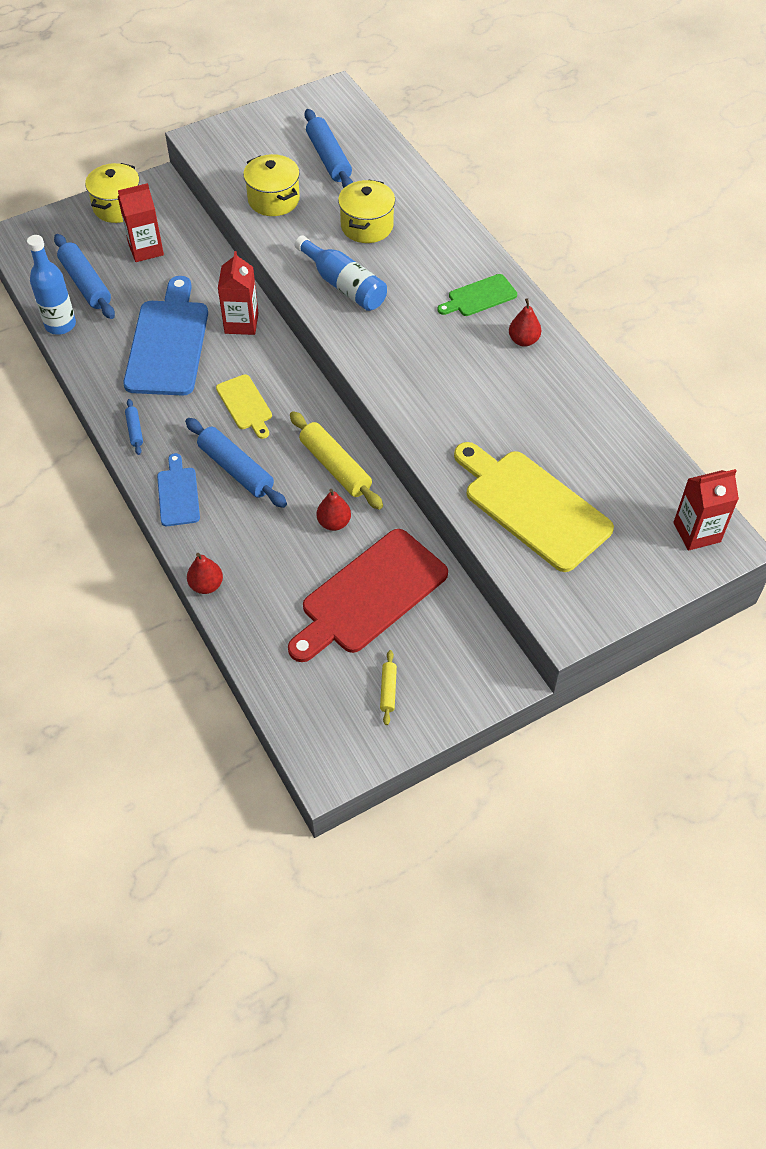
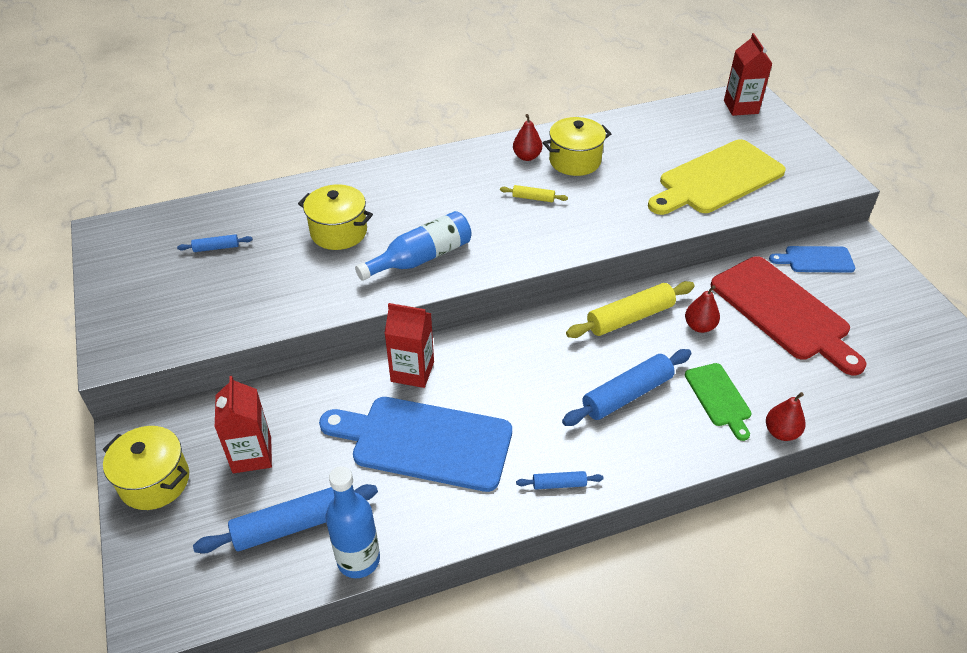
camera: 80 degrees left, 10 degrees down
blue cutting board [157,453,200,526] -> blue cutting board moved to [769,246,855,273]
yellow cutting board [216,374,272,439] -> none
yellow pot [243,154,300,216] -> yellow pot moved to [543,117,611,176]
blue rolling pin [304,109,353,188] -> blue rolling pin [177,234,253,252], size x0.49
yellow rolling pin [380,650,397,725] -> yellow rolling pin moved to [500,185,568,202]
green cutting board [437,274,517,316] -> green cutting board moved to [685,363,751,441]

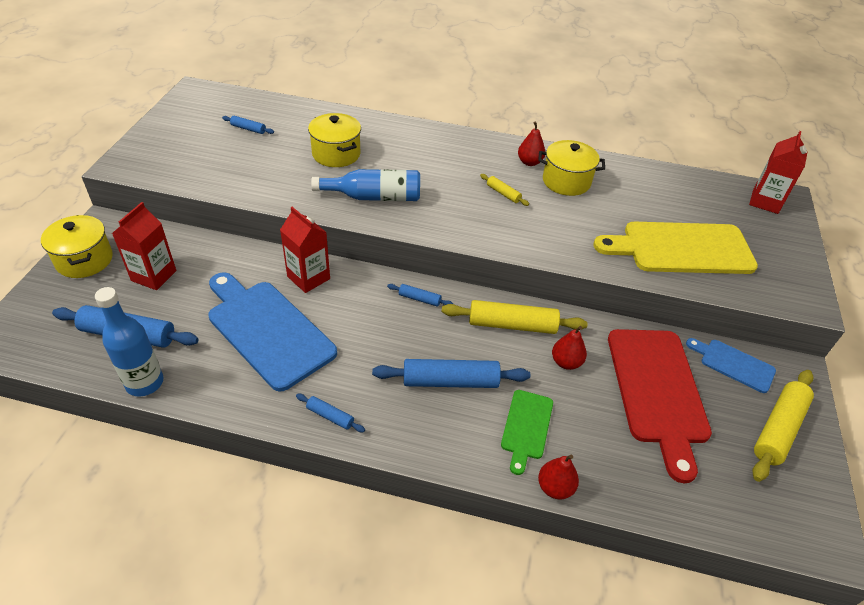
camera: 30 degrees right, 0 degrees up
none -> blue rolling pin [387,284,453,306]
none -> yellow rolling pin [752,370,814,482]

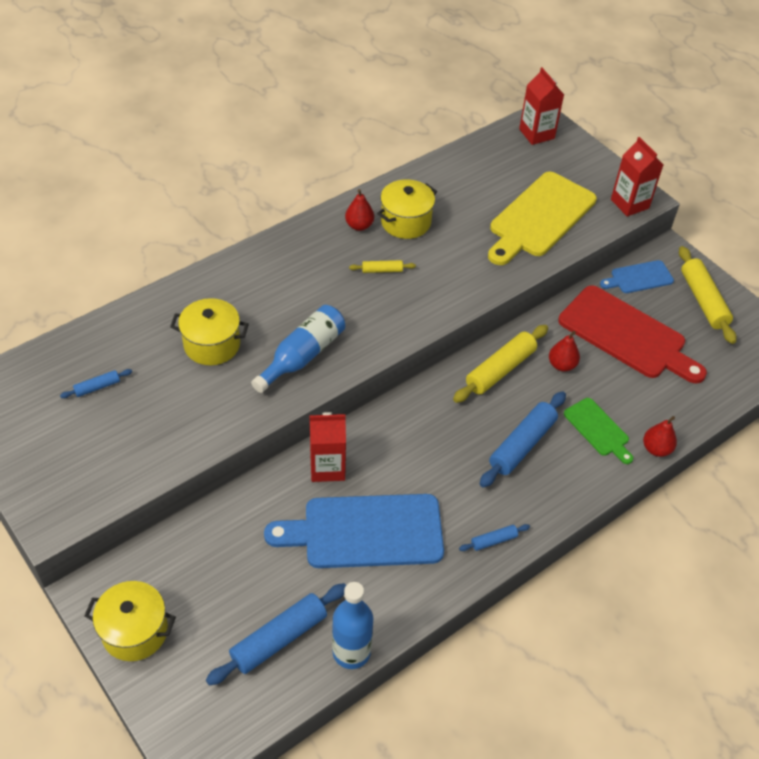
camera: 50 degrees left, 5 degrees up
red carton [112,202,176,290] -> red carton moved to [611,137,663,217]
blue rolling pin [387,284,453,306] -> none

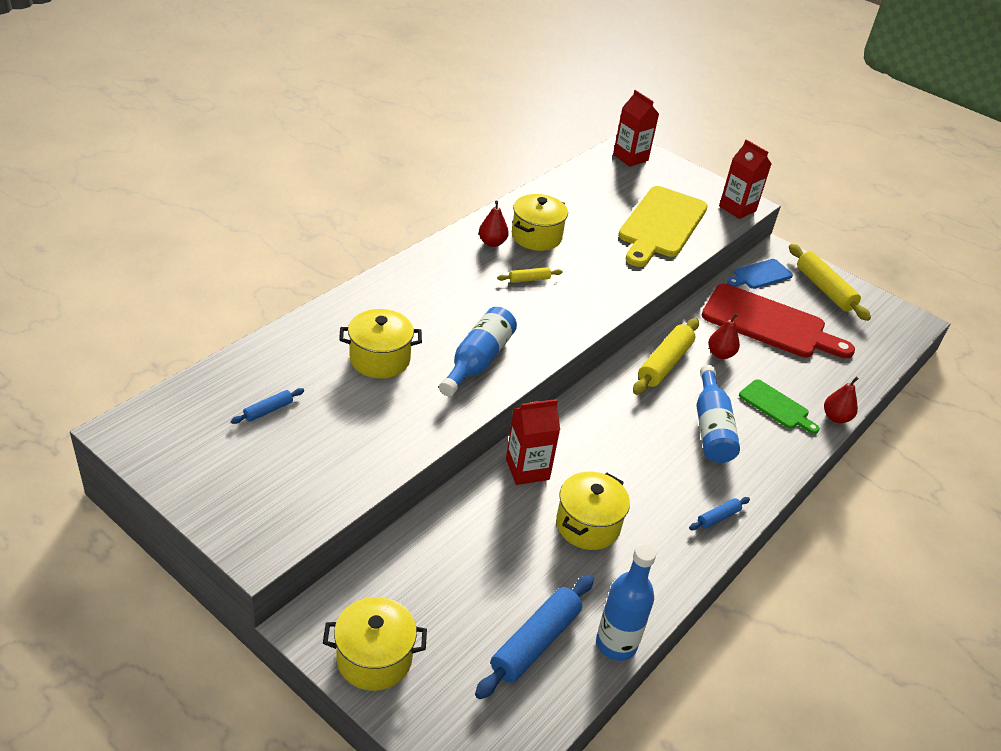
camera: 15 degrees left, 10 degrees down
blue cutting board [264,494,444,568] -> yellow pot [556,472,630,550]
blue rolling pin [480,391,566,488] -> blue bottle [697,365,740,463]

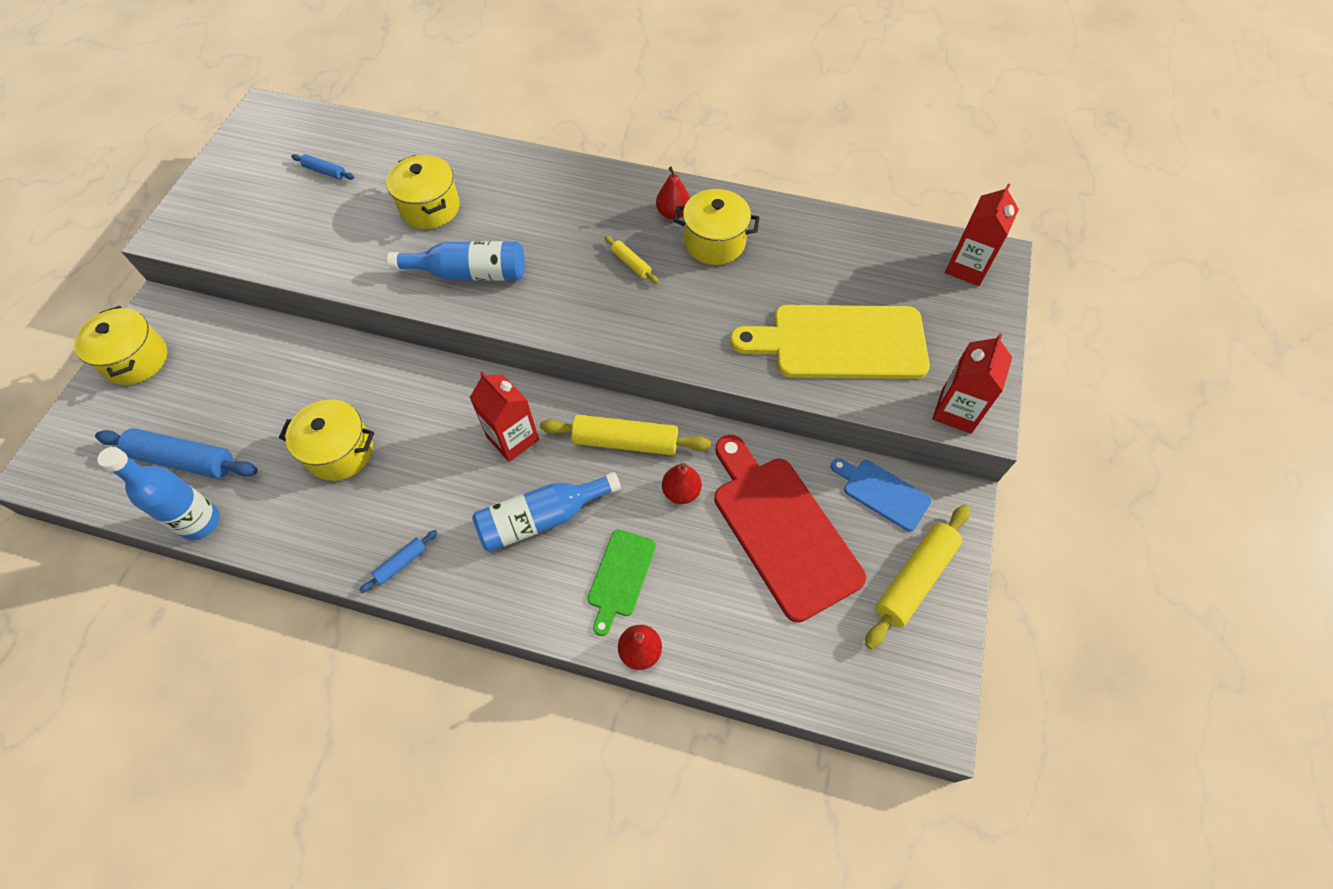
camera: 70 degrees right, 20 degrees up
red carton [506,399,560,485] -> red carton moved to [470,371,539,462]
blue rolling pin [689,497,750,530] -> blue rolling pin turned 75 degrees counterclockwise [359,530,438,593]
red cutting board [702,283,855,358] -> red cutting board turned 150 degrees clockwise [714,435,866,623]

